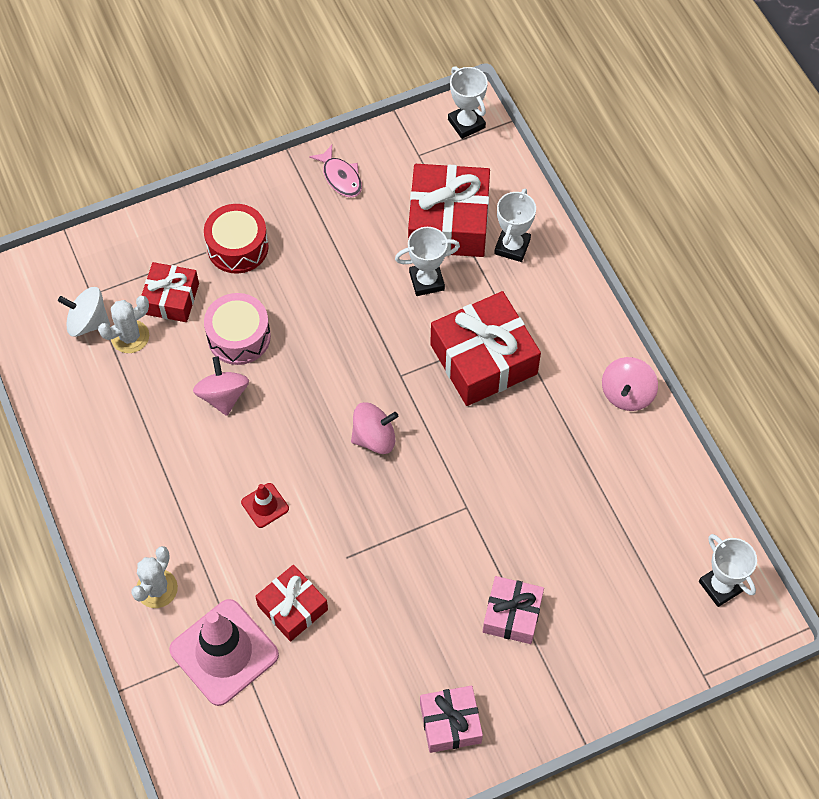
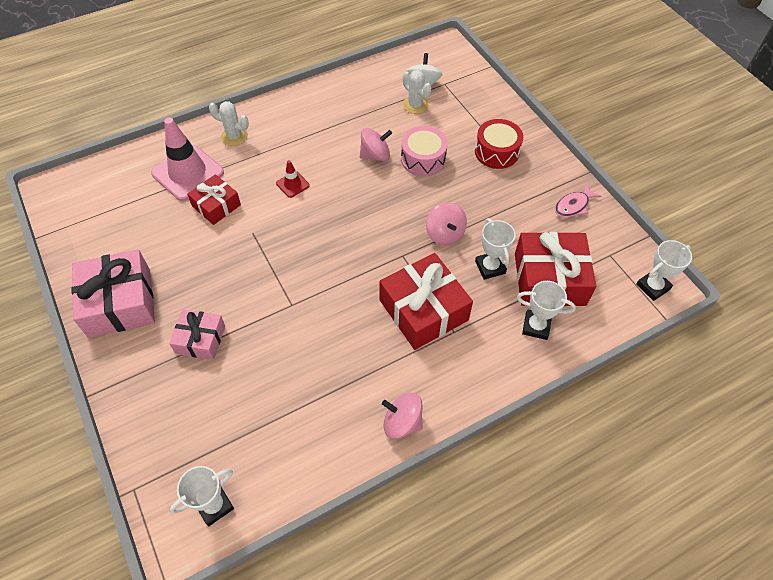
camera: 85 degrees right, 5 degrees down
red gift [141,262,199,322] -> none
pink spinning top [351,402,398,454] -> pink spinning top moved to [426,202,467,245]
pink gift [420,686,483,753] -> pink gift [71,249,155,338], size x1.70

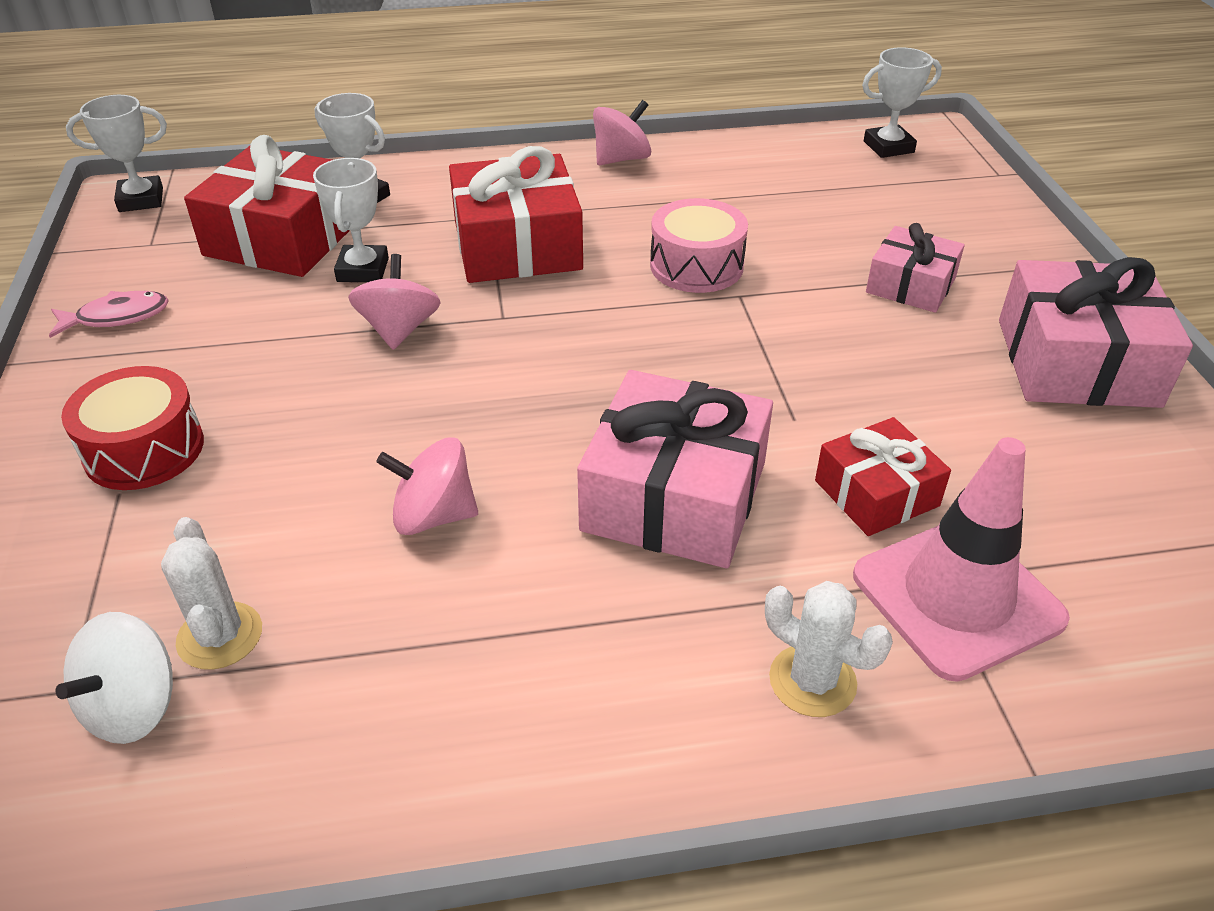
camera: 160 degrees left, 15 degrees down
red traffic cone [276,160,310,198] -> pink gift [577,370,773,568]
pink spinning top [382,393,423,439] -> pink spinning top turned 75 degrees counterclockwise [593,100,651,165]
pink drum [401,126,448,176] -> pink drum moved to [650,198,748,293]

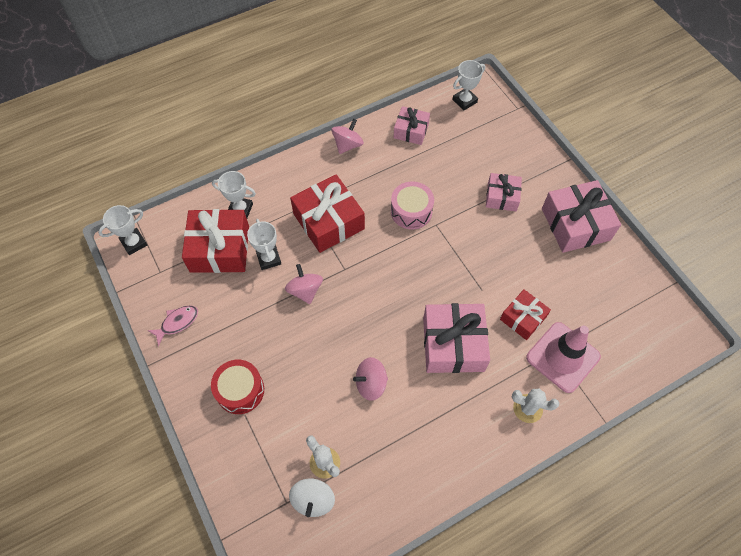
camera: 20 degrees left, 20 degrees up
none -> pink gift [394,106,430,145]

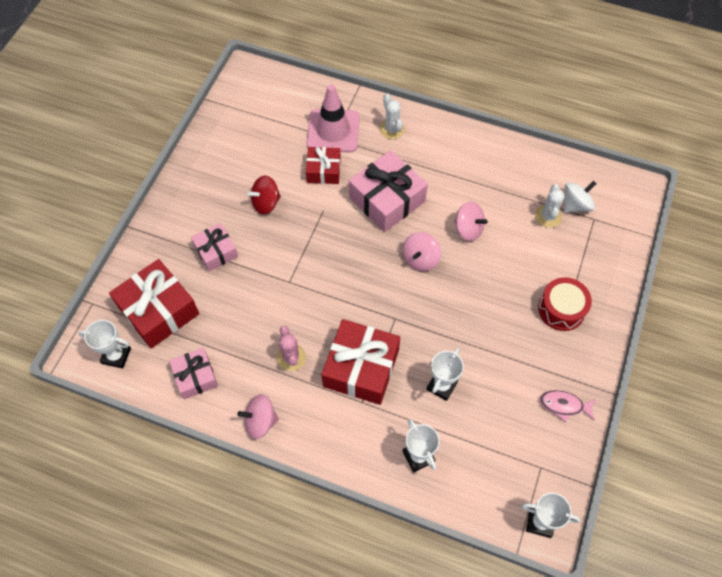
camera: 130 degrees left, 0 degrees up
red gift [182,209,249,273] -> red gift moved to [109,259,199,348]
pink spinning top [285,264,323,304] -> pink spinning top moved to [403,232,441,271]
pink drum [391,182,434,229] -> none
pink gift [542,180,621,253] -> none
none -> red spinning top [247,175,281,214]
none -> pink cactus [276,326,306,371]

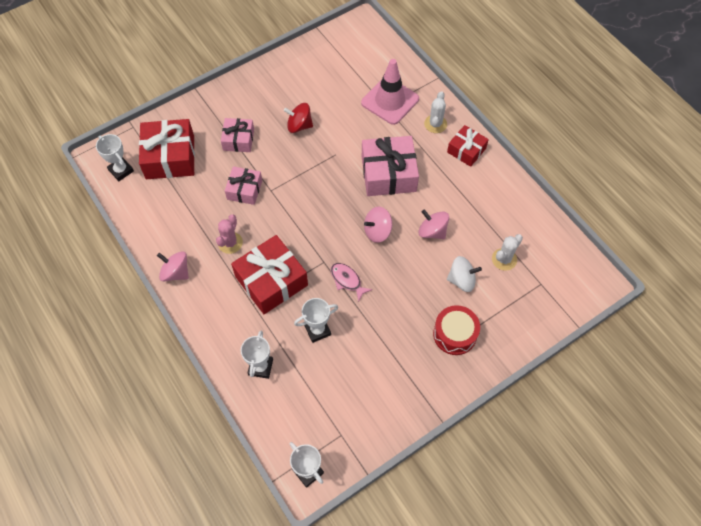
camera: 35 degrees right, 0 degrees up
pink gift [169,348,218,399] -> pink gift moved to [225,166,262,205]
red gift [306,147,341,184] -> red gift moved to [447,125,489,167]
pink spinning top [454,202,488,241] -> pink spinning top turned 150 degrees clockwise [419,210,449,239]
pink fish [540,390,596,422] -> pink fish moved to [331,263,373,302]
white spinning top [564,181,596,212] -> white spinning top moved to [447,256,482,292]

